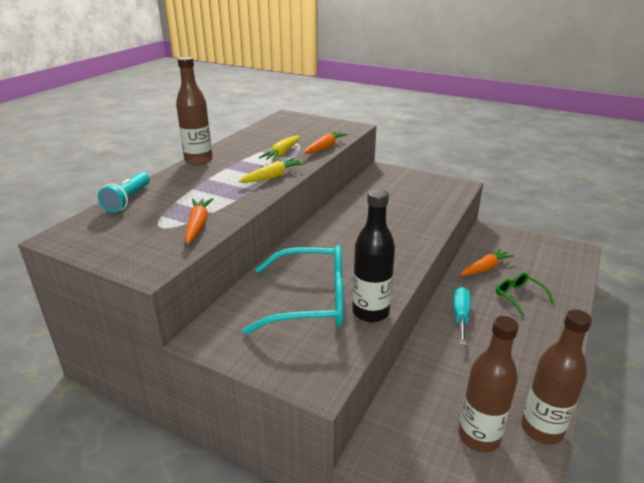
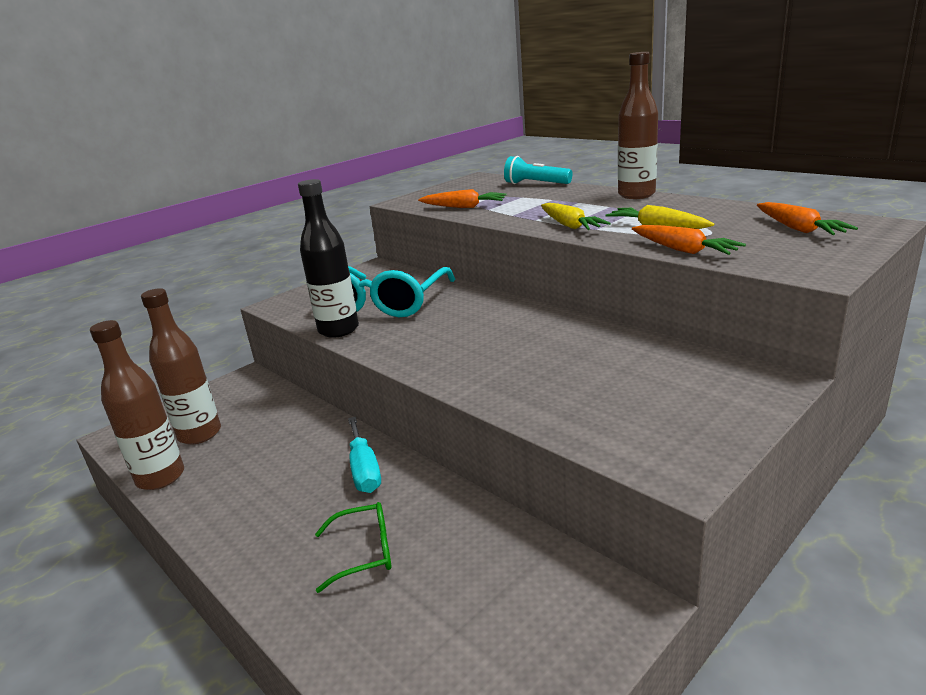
camera: 110 degrees right, 5 degrees down
turquoise screwdriver [453,287,471,345] -> turquoise screwdriver turned 45 degrees clockwise [348,417,381,493]
orange carrot [460,248,514,276] -> orange carrot moved to [757,202,858,235]

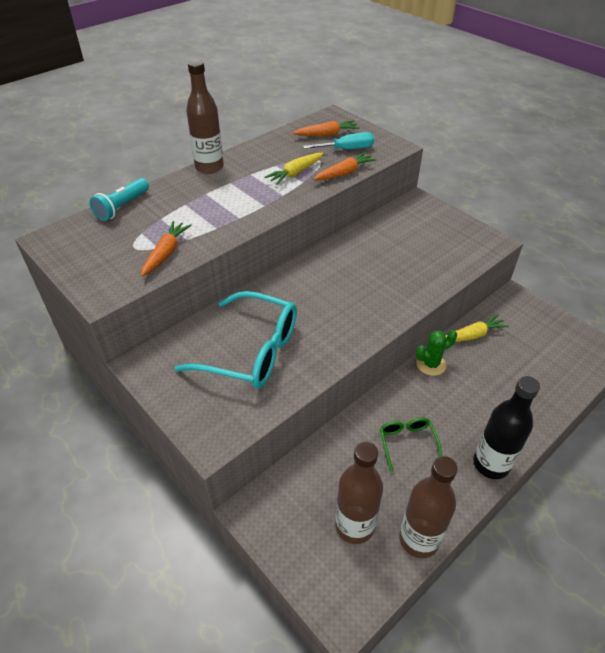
camera: 90 degrees left, 20 degrees up
black bottle [298,179,359,338] -> black bottle moved to [473,376,540,479]
green glasses [315,502,391,593] -> green glasses moved to [380,418,442,472]
turquoise screwdriver [348,417,381,493] -> turquoise screwdriver moved to [303,132,374,149]
yellow carrot [541,203,611,230] -> yellow carrot moved to [446,314,509,342]
none -> green cactus [416,330,457,376]

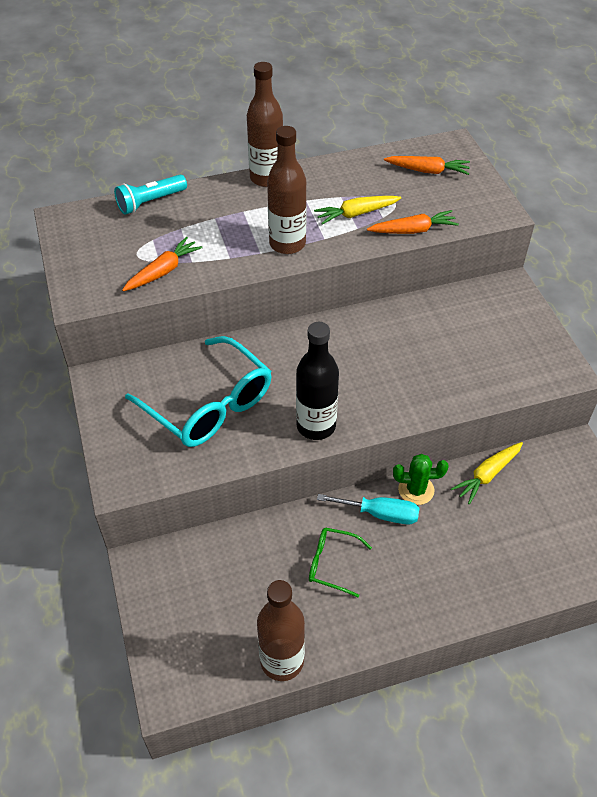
camera: 25 degrees right, 5 degrees up
turquoise screwdriver [303,132,374,149] -> turquoise screwdriver moved to [317,494,419,524]
brown bottle [335,441,383,544] -> brown bottle moved to [267,126,307,254]
green glasses [380,418,442,472] -> green glasses turned 90 degrees counterclockwise [309,528,372,597]
yellow carrot [446,314,509,342] -> yellow carrot turned 135 degrees clockwise [451,442,523,504]
black bottle [473,376,540,479] -> black bottle moved to [296,322,339,440]

